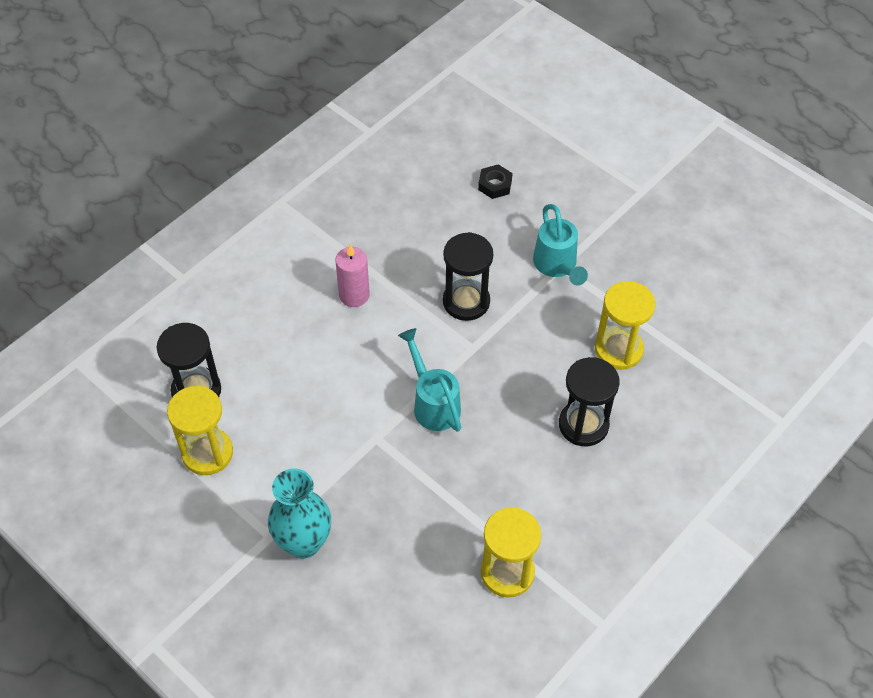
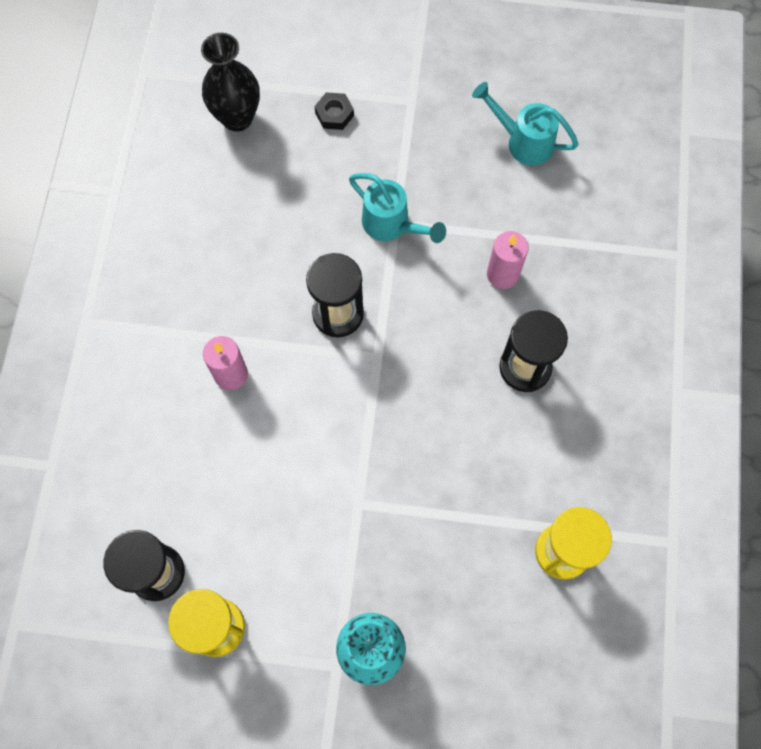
camera: 35 degrees left, 15 degrees up
turquoise watering can [398,328,461,432] -> turquoise watering can moved to [472,82,579,166]
black nut [478,164,513,199] -> black nut moved to [314,92,354,130]
yellow hourglass [595,281,655,370] -> pink candle [487,231,529,289]
none -> black vase [201,33,260,132]

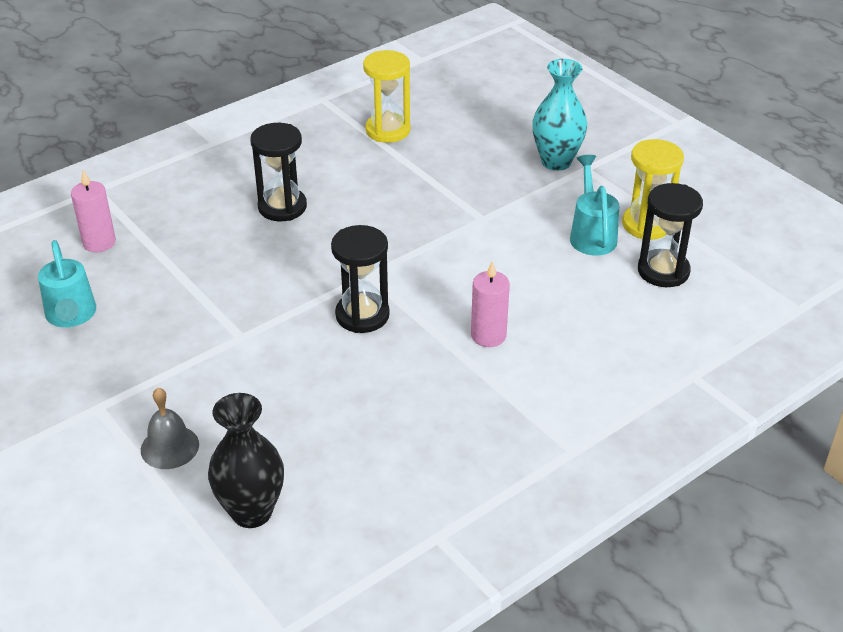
camera: 135 degrees left, 30 degrees down
black nut [314,92,354,130] -> grey bell [141,388,199,469]
turquoise watering can [349,173,446,243] -> turquoise watering can moved to [570,155,619,256]
pink candle [487,231,529,289] -> pink candle moved to [71,170,116,252]

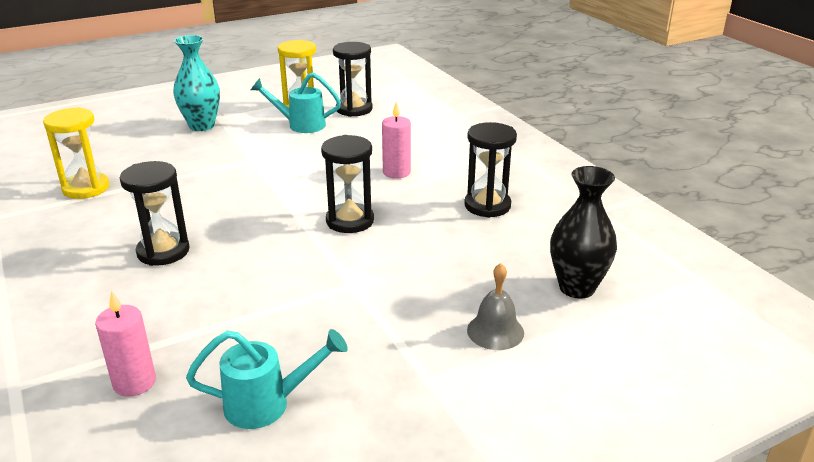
camera: 80 degrees left, 10 degrees down
none -> black hourglass [464,122,517,218]

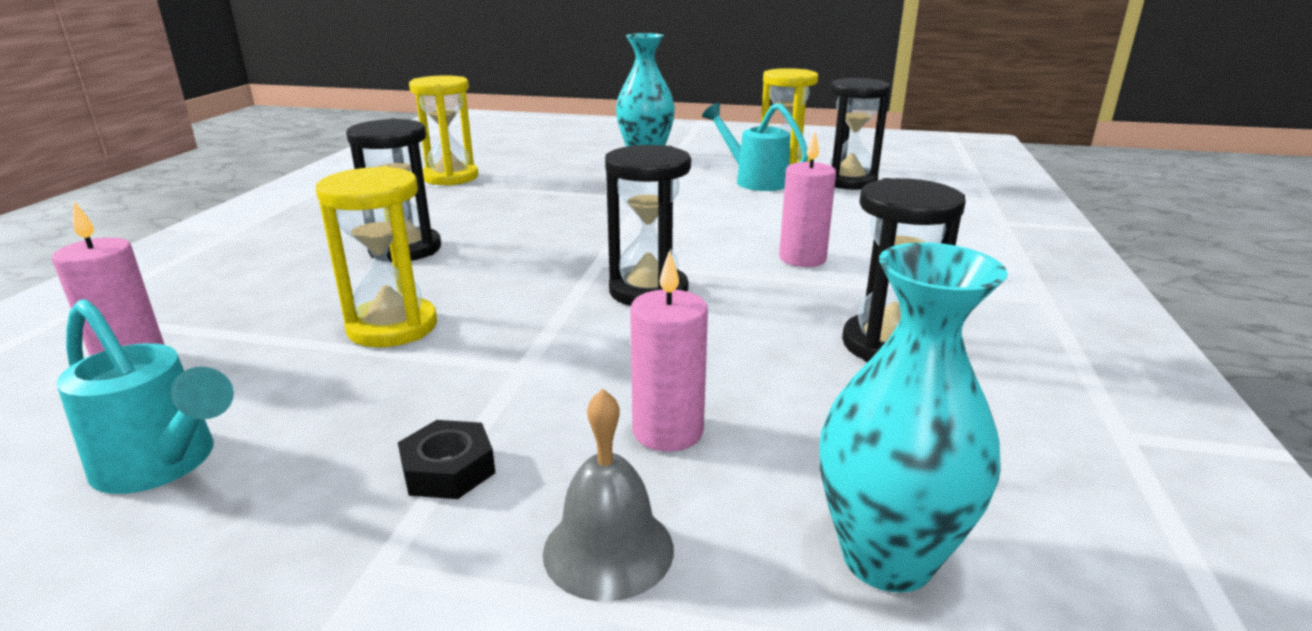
camera: 40 degrees right, 5 degrees down
black vase [550,166,617,299] -> turquoise vase [820,242,1008,593]
none -> yellow hourglass [316,166,437,347]
none -> black nut [398,420,495,499]
none -> pink candle [630,250,708,452]

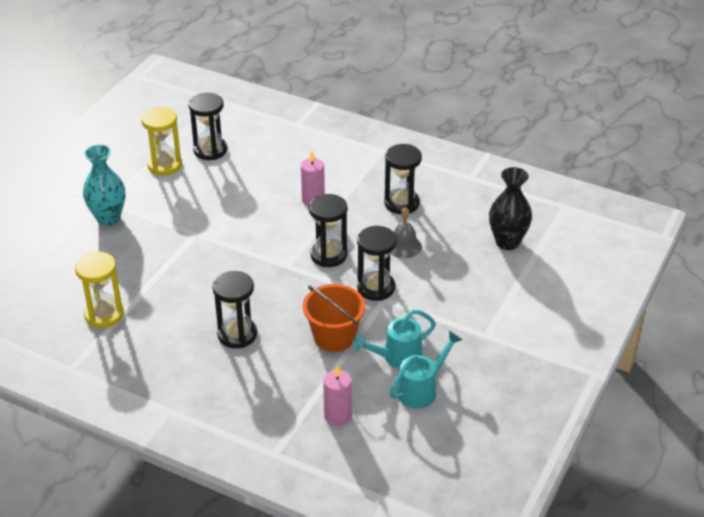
camera: 75 degrees left, 15 degrees up
yellow hourglass [316,166,437,347] -> orange bucket [303,284,365,352]
black nut [398,420,495,499] -> none
grey bell [543,389,674,601] -> grey bell moved to [390,207,422,258]
pink candle [630,250,708,452] -> none
turquoise watering can [702,103,808,191] -> turquoise watering can moved to [352,309,436,369]
turquoise vase [820,242,1008,593] -> black vase [489,167,532,250]
none -> black hourglass [357,226,397,301]

